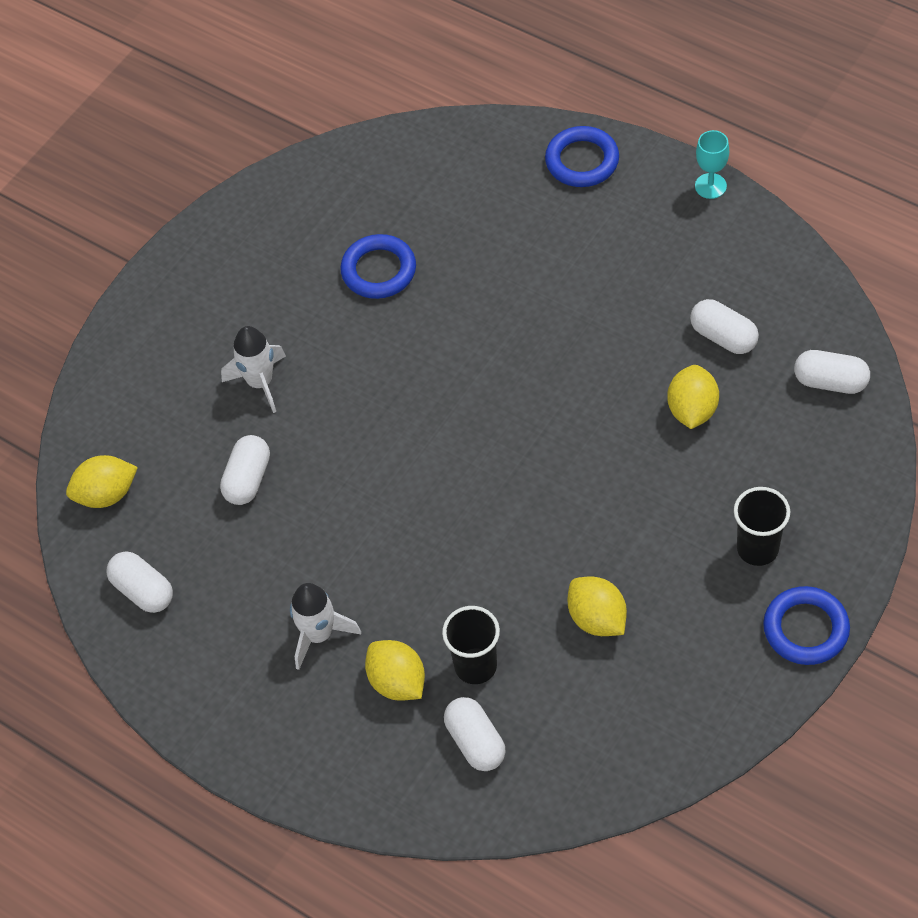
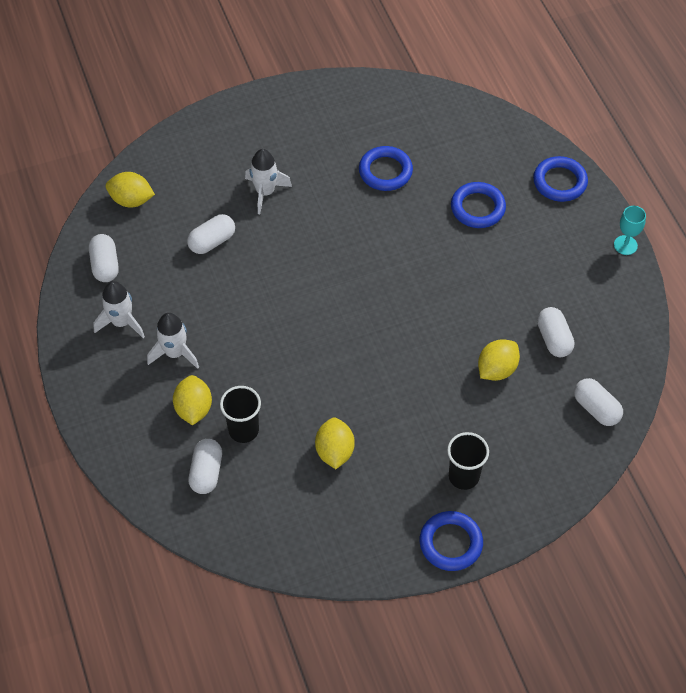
camera: 30 degrees right, 0 degrees up
none -> white rocket [93,281,145,338]
none -> blue ring [451,182,506,228]

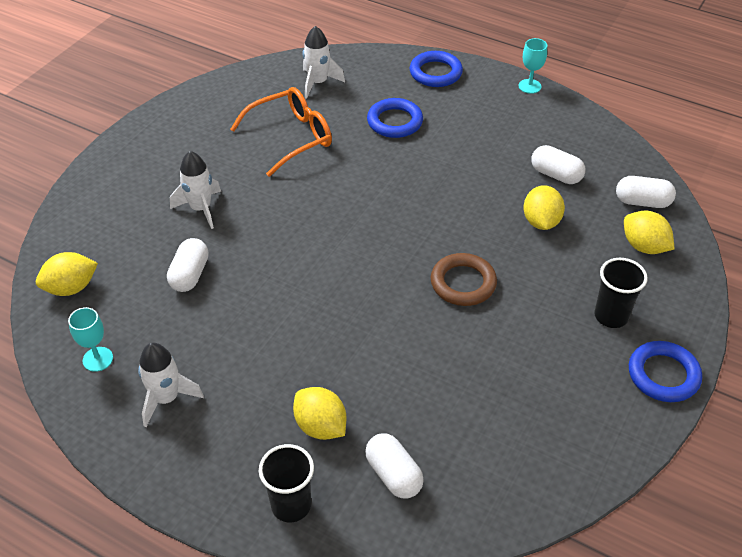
camera: 40 degrees left, 10 degrees down
white capsule [89,234,119,282] -> turquoise goblet [68,307,113,372]
white rocket [147,313,199,369] -> white rocket moved to [302,26,345,99]
black cup [220,386,261,443] -> black cup moved to [259,444,314,522]
yellow lemon [315,418,355,469] -> yellow lemon moved to [624,210,674,254]
blue ring [359,146,413,191] -> orange glasses [231,87,332,177]
none -> brown ring [431,253,497,306]

